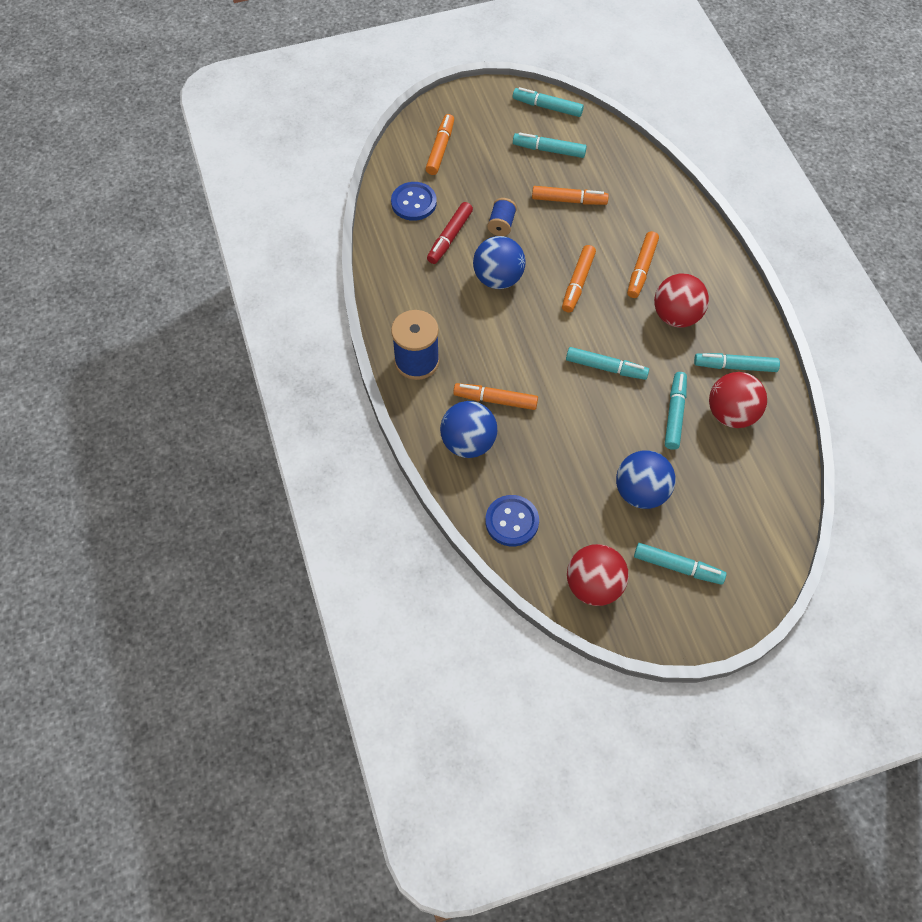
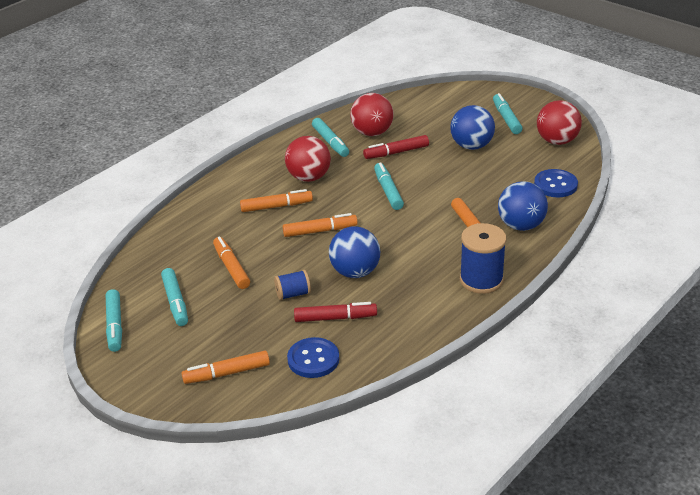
camera: 120 degrees left, 25 degrees down
turquoise marker [665,372,687,450] -> red marker [363,135,429,159]

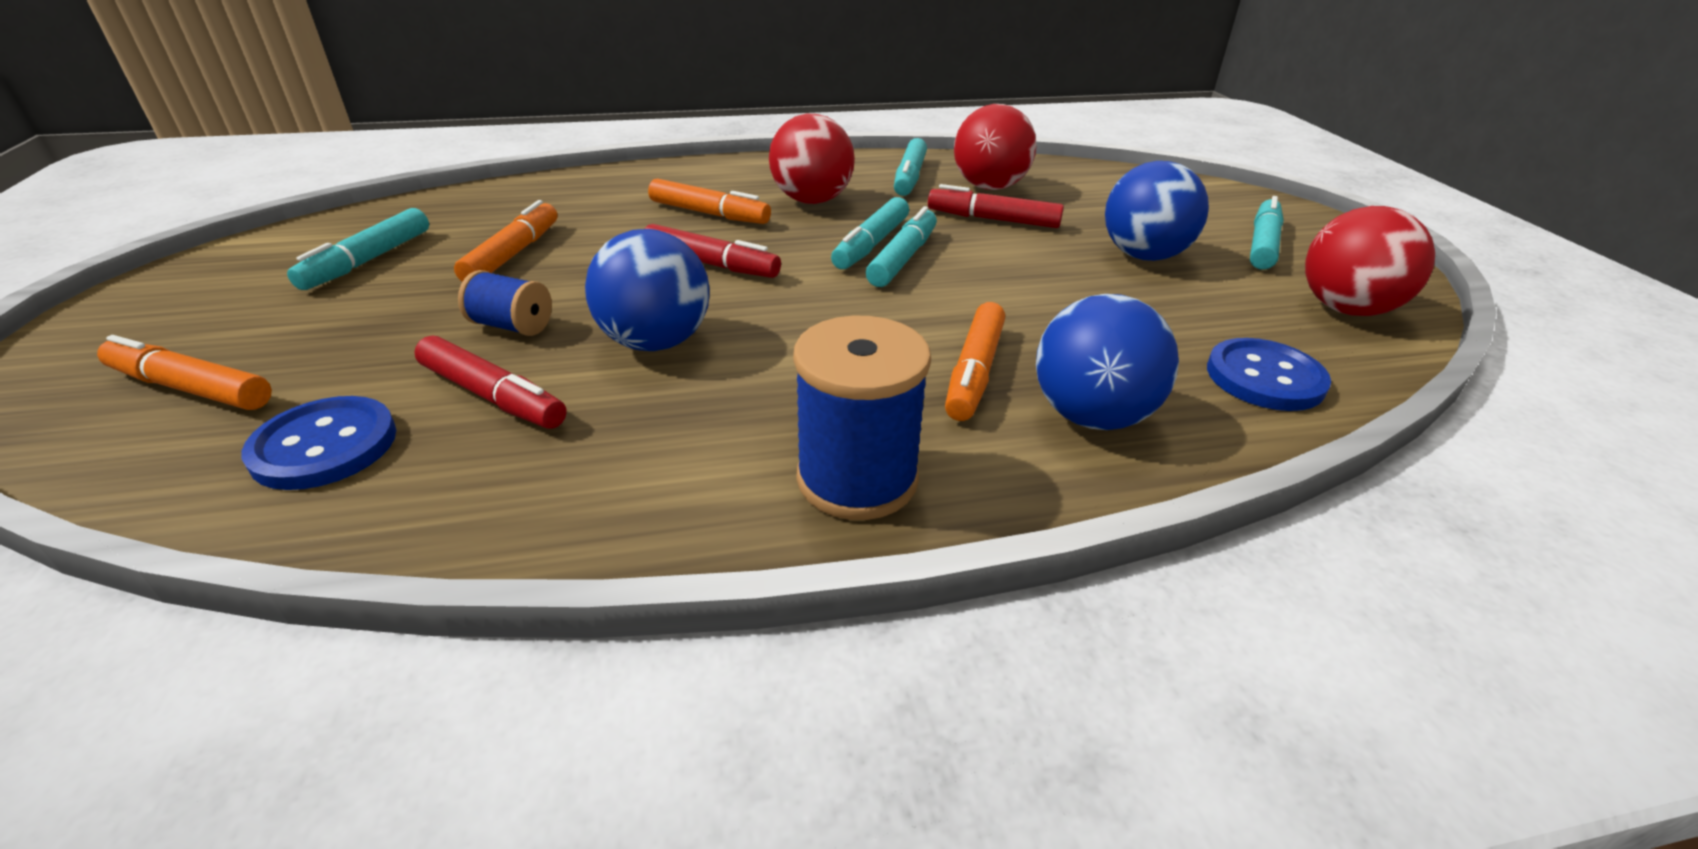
camera: 35 degrees right, 0 degrees up
turquoise marker [106,289,122,352] -> turquoise marker moved to [831,197,909,269]
orange marker [283,213,358,237] -> red marker [645,224,781,278]

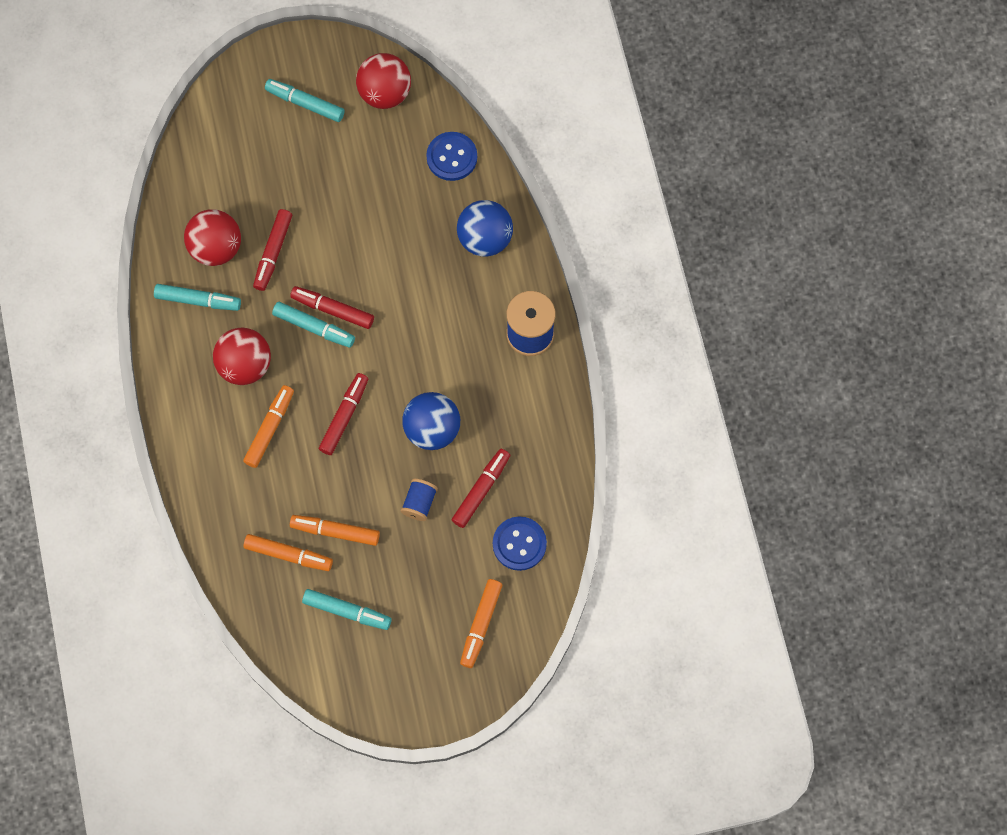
camera: 90 degrees left, 35 degrees up
turquoise marker [866,206,937,287] -> red marker [290,286,374,329]
orange marker [945,302,1005,421] -> orange marker moved to [244,534,333,571]
blue ball [1105,161,1209,261] -> none

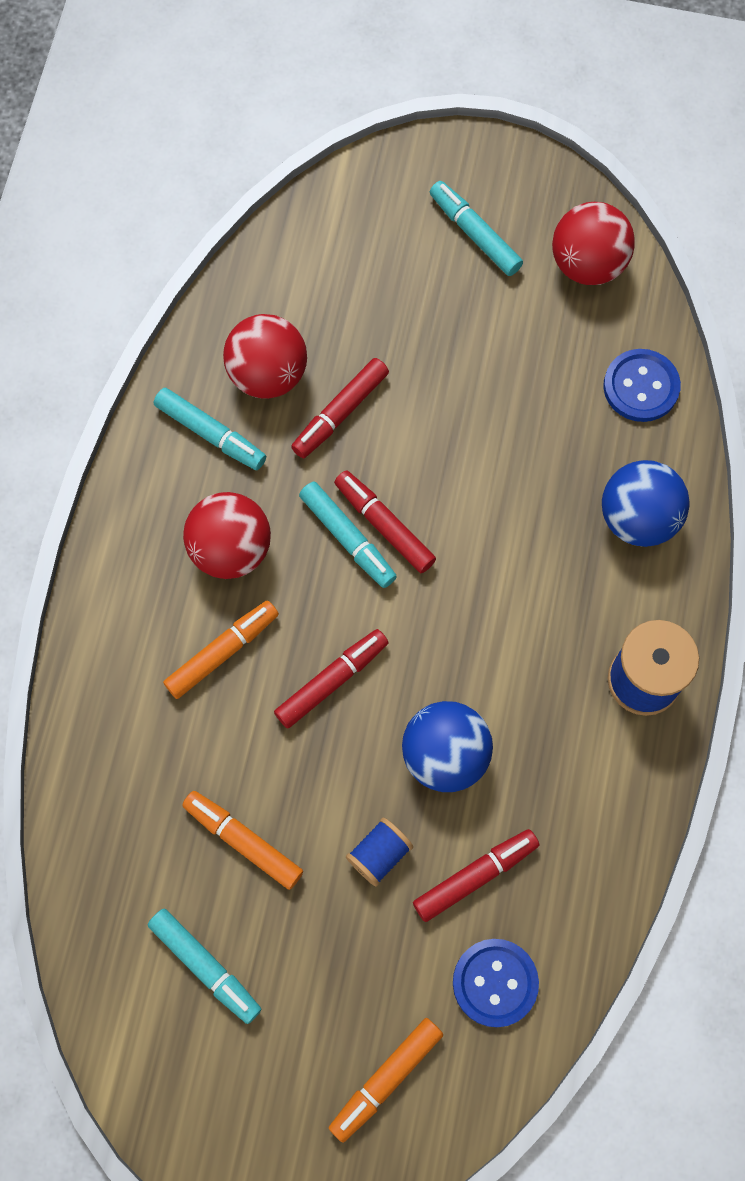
camera: 25 degrees right, 0 degrees up
orange marker [244,534,333,571] -> none

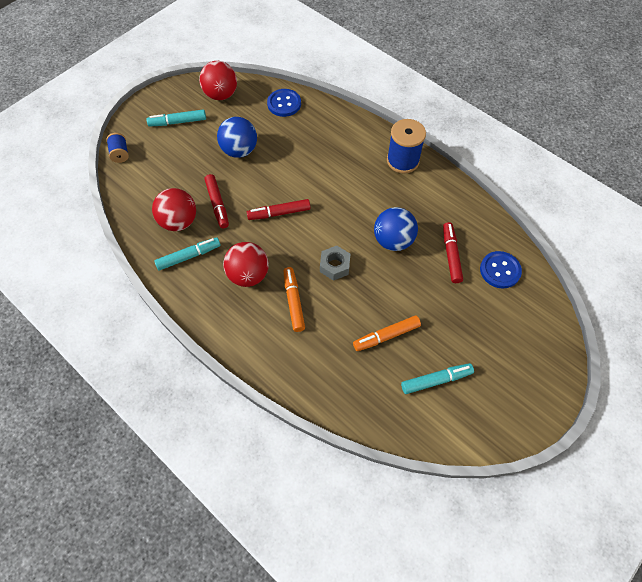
camera: 60 degrees left, 10 degrees down
red marker [274,629,389,728] -> grey nut [320,245,350,281]
turquoise marker [299,481,397,588] -> none
orange marker [329,1018,443,1143] -> none
blue spool [346,818,413,886] -> blue spool moved to [106,133,129,163]
blue ball [602,460,690,547] -> blue ball moved to [217,117,257,158]

